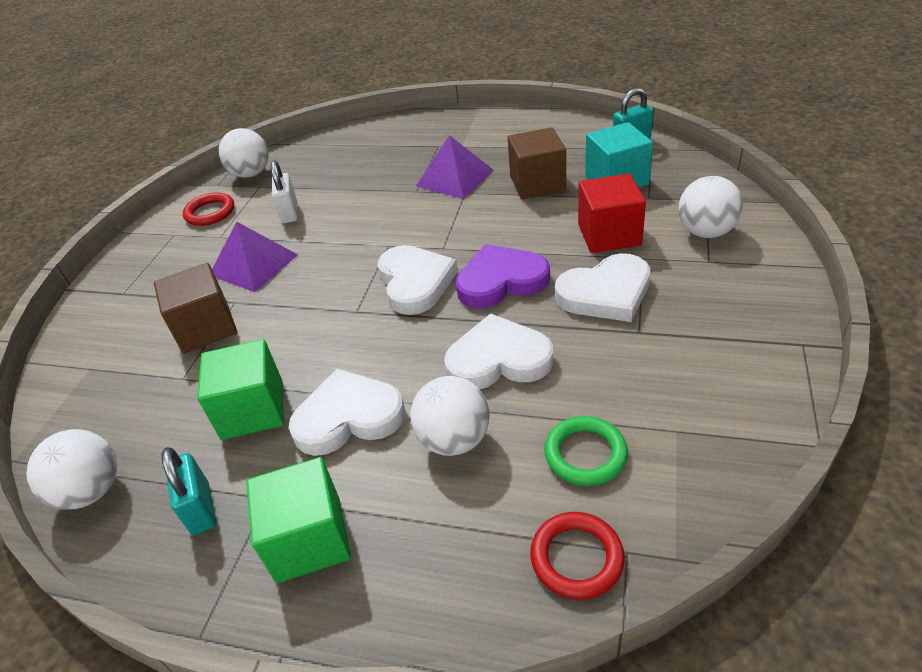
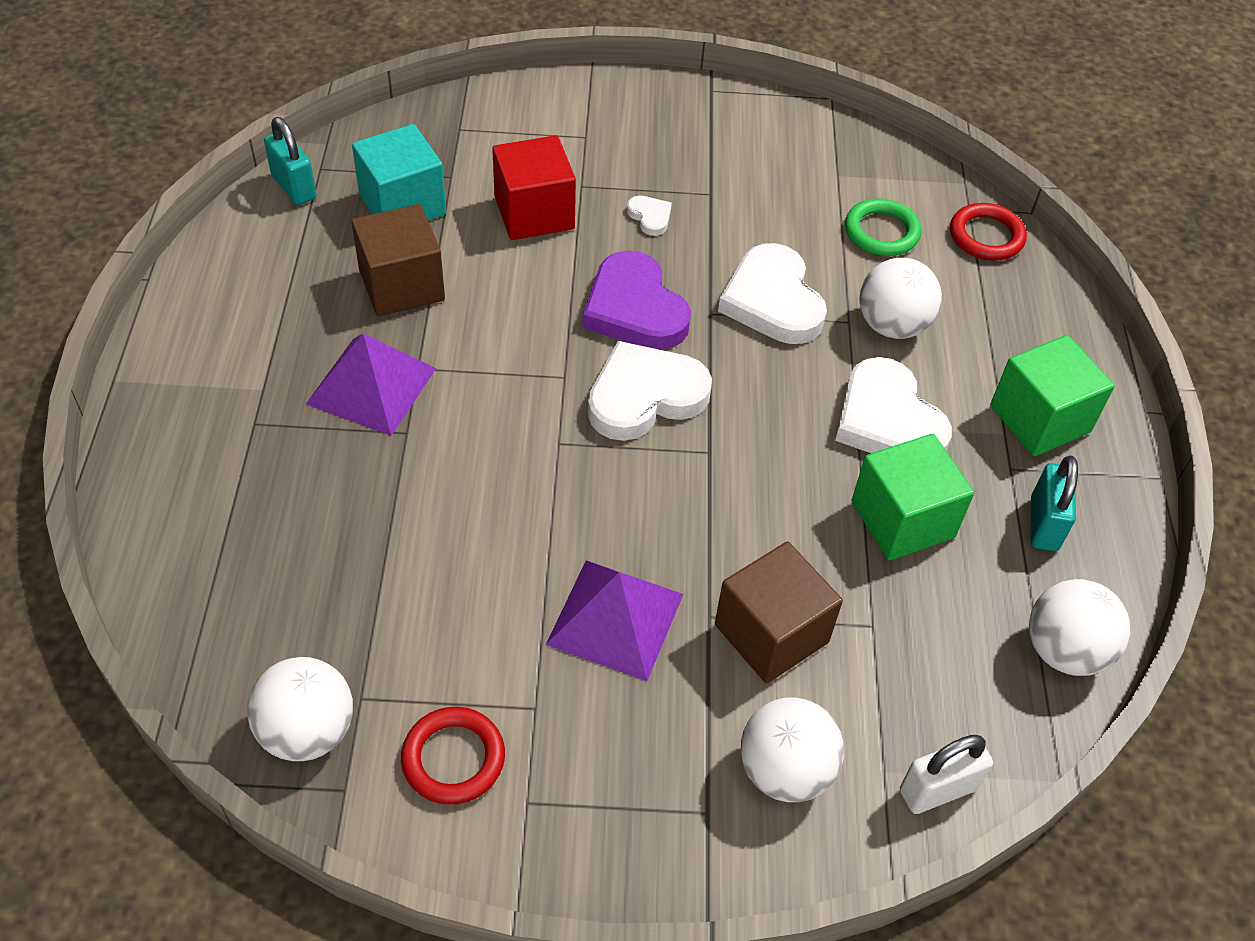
camera: 110 degrees left, 10 degrees up
turquoise padlock [161,447,217,535] -> turquoise padlock turned 45 degrees counterclockwise [1031,456,1078,551]
white padlock [271,160,298,223] -> white padlock moved to [900,735,993,814]
white heart [555,253,650,322] -> white heart [627,196,672,236], size x0.45
white ball [678,176,743,238] -> white ball moved to [741,698,844,802]

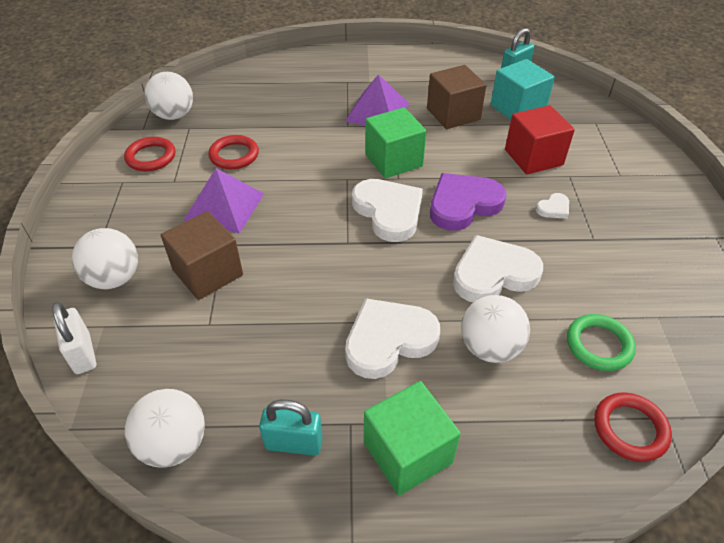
camera: 90 degrees right, 5 degrees down
green cube [851,434,974,561] -> green cube moved to [365,107,426,178]
none -> red ring [208,135,259,169]

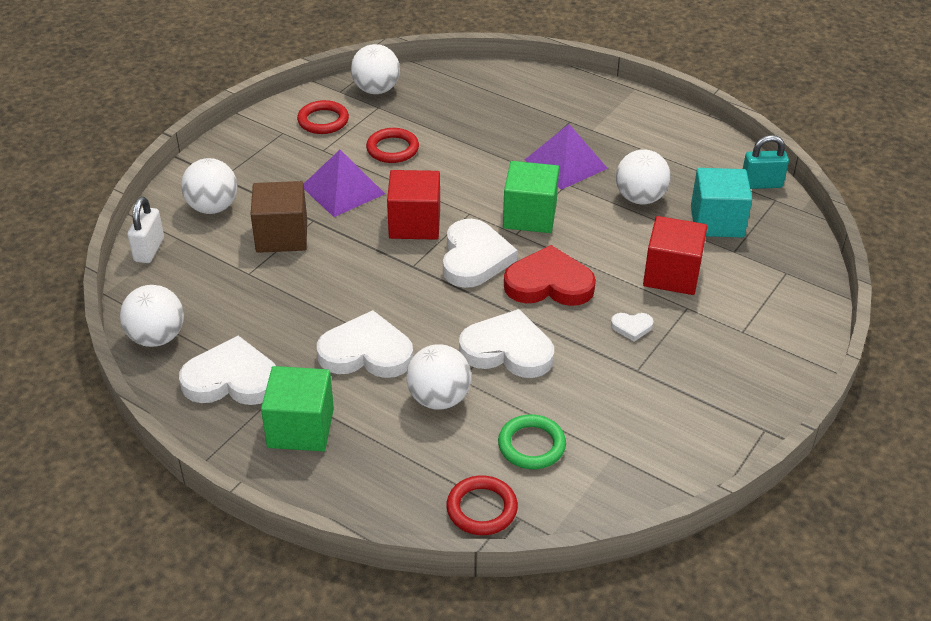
camera: 35 degrees right, 5 degrees down
turquoise padlock [259,400,323,456] -> white heart [179,336,276,405]
brown cube [427,65,487,129] -> white ball [616,149,671,204]
purple heart [430,173,507,231] -> red heart [504,245,596,306]
none -> red cube [387,170,440,240]

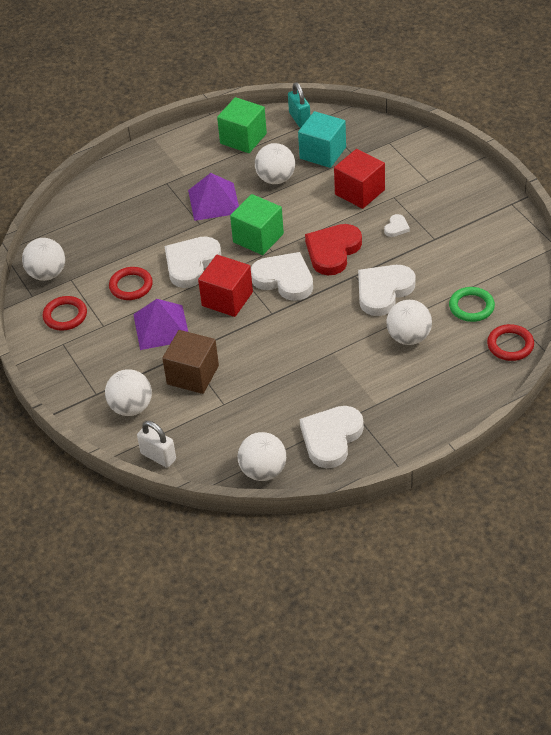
camera: 60 degrees left, 5 degrees up
green cube [261,366,334,451] -> green cube moved to [217,97,267,153]
white heart [317,310,413,378] -> white heart moved to [165,237,221,288]
turquoise padlock [743,135,789,189] -> turquoise padlock turned 45 degrees counterclockwise [288,82,310,128]

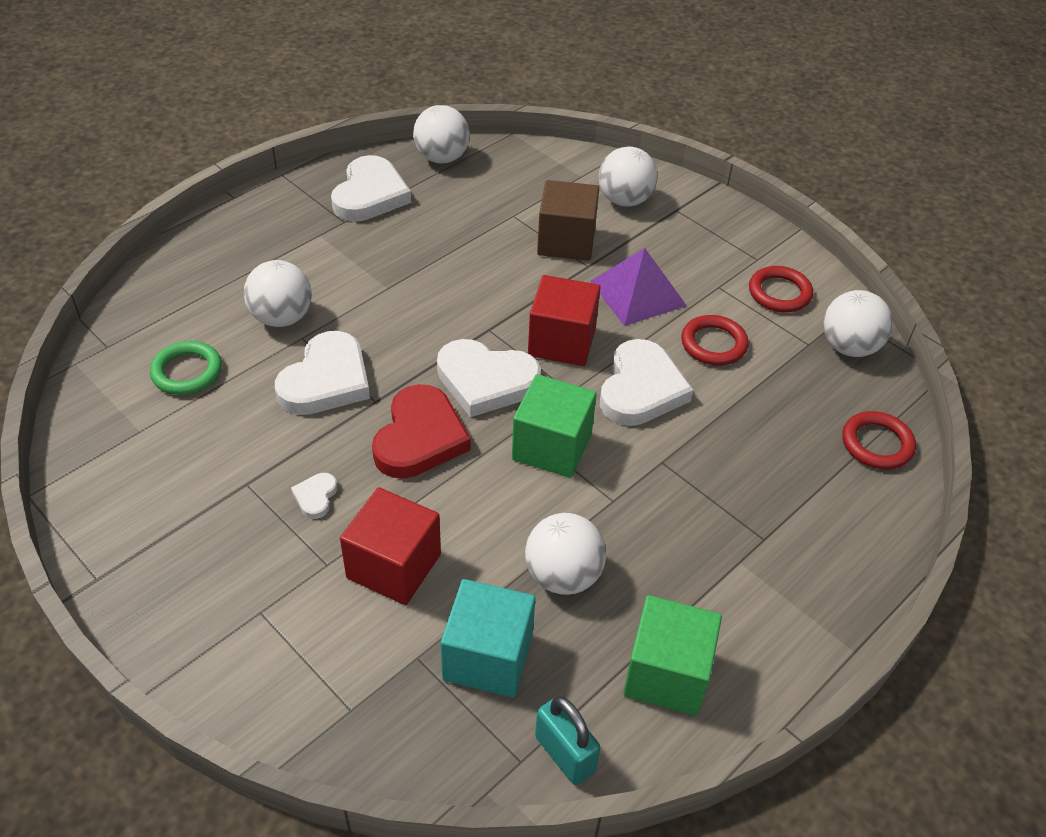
camera: 160 degrees right, 0 degrees up
white padlock [137,421,176,468] -> none
purple pyramid [188,173,239,221] -> none
red ring [487,324,534,361] -> red ring moved to [842,411,916,470]

